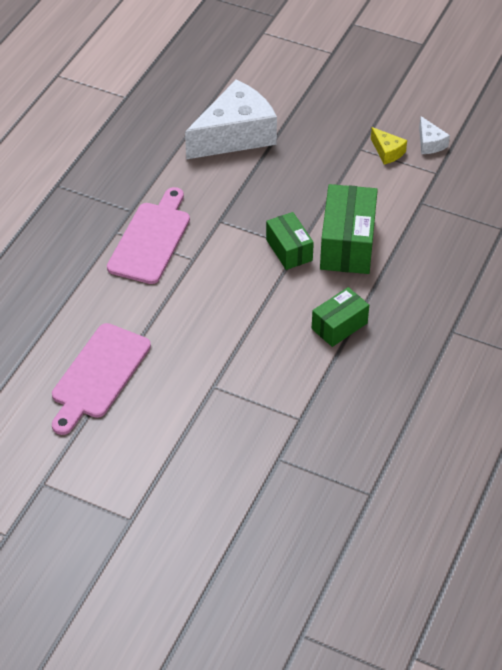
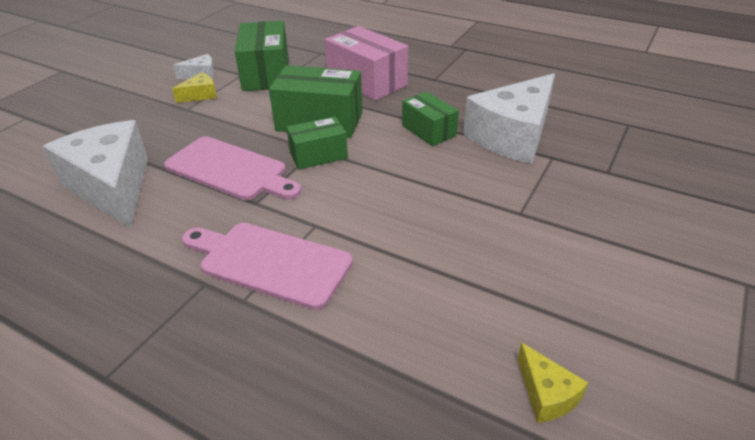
camera: 85 degrees left, 10 degrees down
pink cutting board [52,323,151,435] -> pink cutting board moved to [164,136,301,200]
none -> green box [235,21,289,91]
none -> pink box [325,26,408,101]
none -> white cheese [463,73,555,164]
none -> yellow cheese [517,343,588,423]

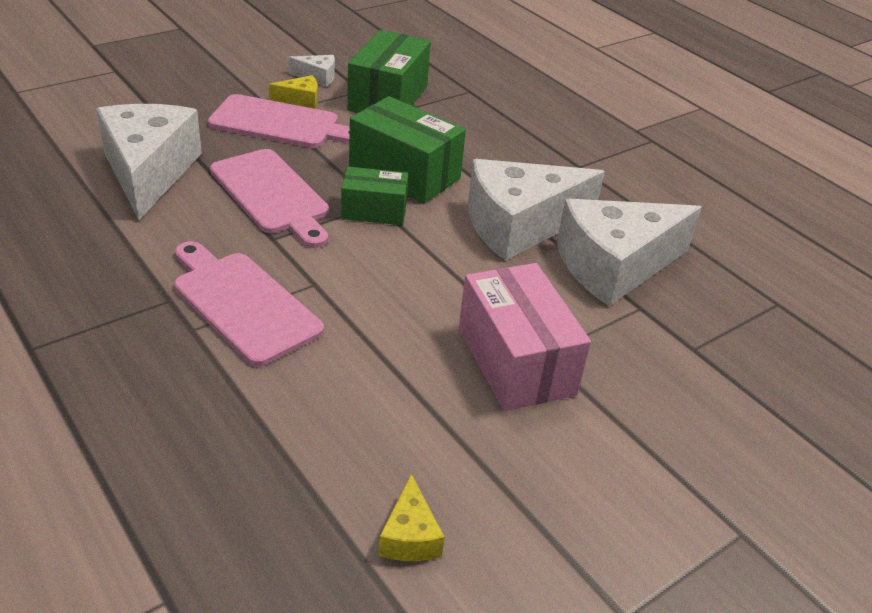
camera: 20 degrees right, 0 degrees up
pink box [325,26,408,101] -> pink box moved to [459,263,591,411]
green box [402,91,459,146] -> white cheese [468,159,605,261]
none -> pink cutting board [208,94,350,148]

